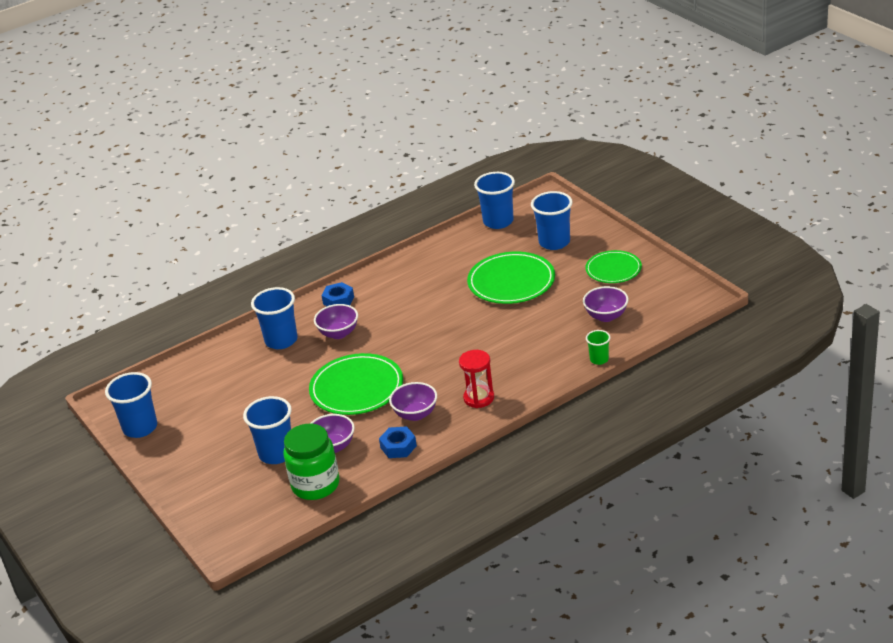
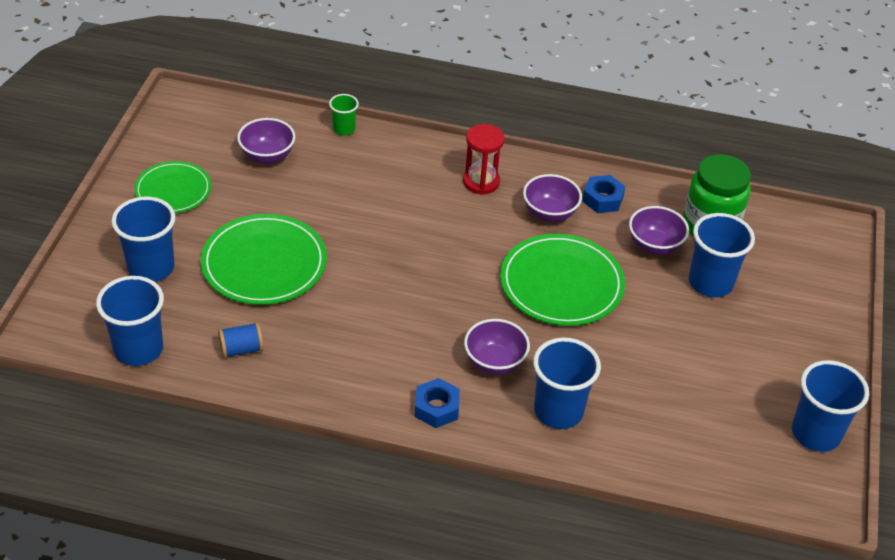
camera: 140 degrees left, 10 degrees up
none -> blue spool [218,322,264,358]

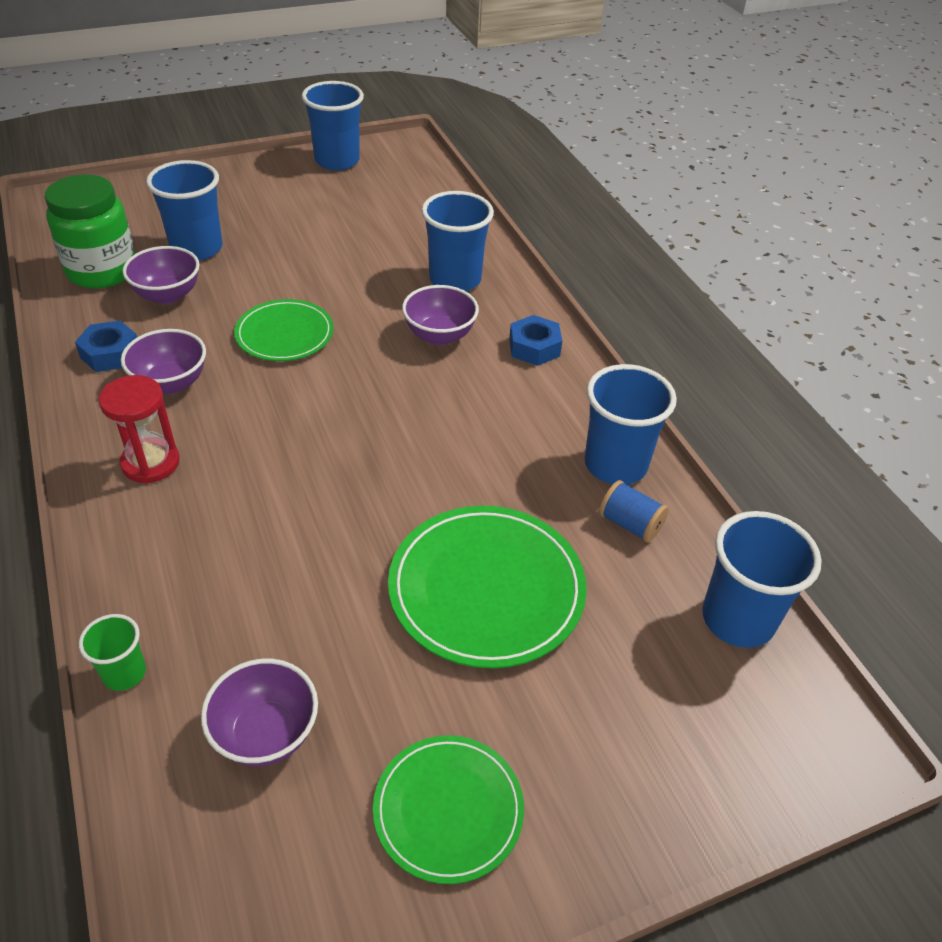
camera: 125 degrees left, 0 degrees up
blue cup [111,197,176,282] -> blue cup moved to [585,364,677,485]
green plate [500,234,625,326] -> green plate [234,299,333,361], size x0.64

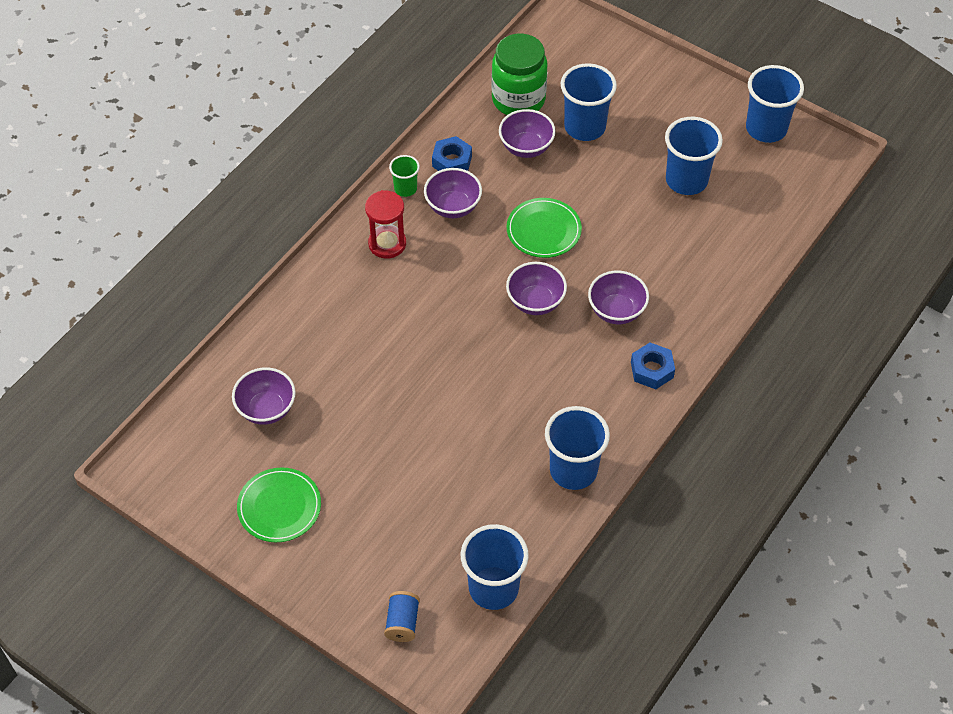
camera: 60 degrees right, 10 degrees up
green cup [79,614,146,691] -> green cup moved to [389,155,420,197]
green plate [388,506,587,668] -> none
blue cup [421,191,494,291] -> blue cup moved to [665,117,723,195]
blue spool [599,480,669,543] -> blue spool moved to [384,591,420,642]
none -> purple bowl [506,262,567,315]

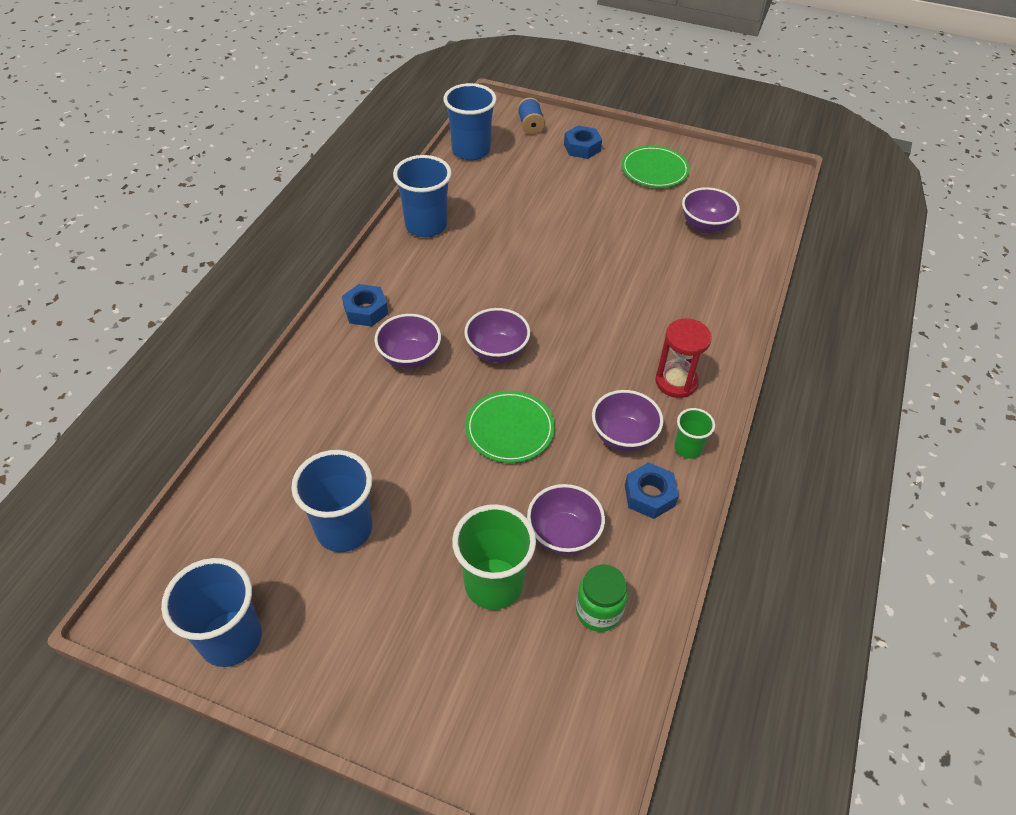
camera: 165 degrees right, 5 degrees down
green jar [491,34,548,115] -> green jar [576,565,628,632], size x0.60
blue cup [561,63,617,141] -> green cup [452,504,536,610]
none -> blue nut [564,125,602,159]

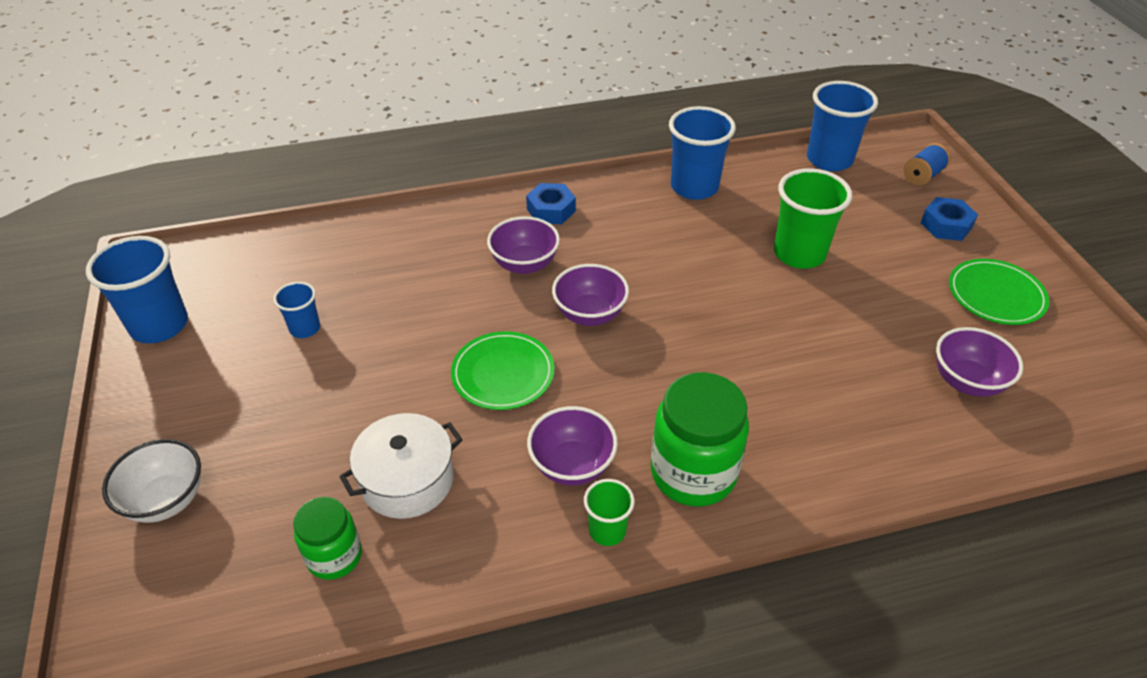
camera: 55 degrees right, 5 degrees down
blue cup [291,450,372,552] -> blue cup [273,282,320,338], size x0.54
green cup [452,504,536,610] -> green cup moved to [774,168,852,269]
purple bowl [527,484,605,555] -> white pot [339,413,463,519]
blue nut [625,462,679,519] -> none
red hourglass [655,319,712,398] -> green jar [651,372,749,507]
none -> white bowl [102,439,201,523]

